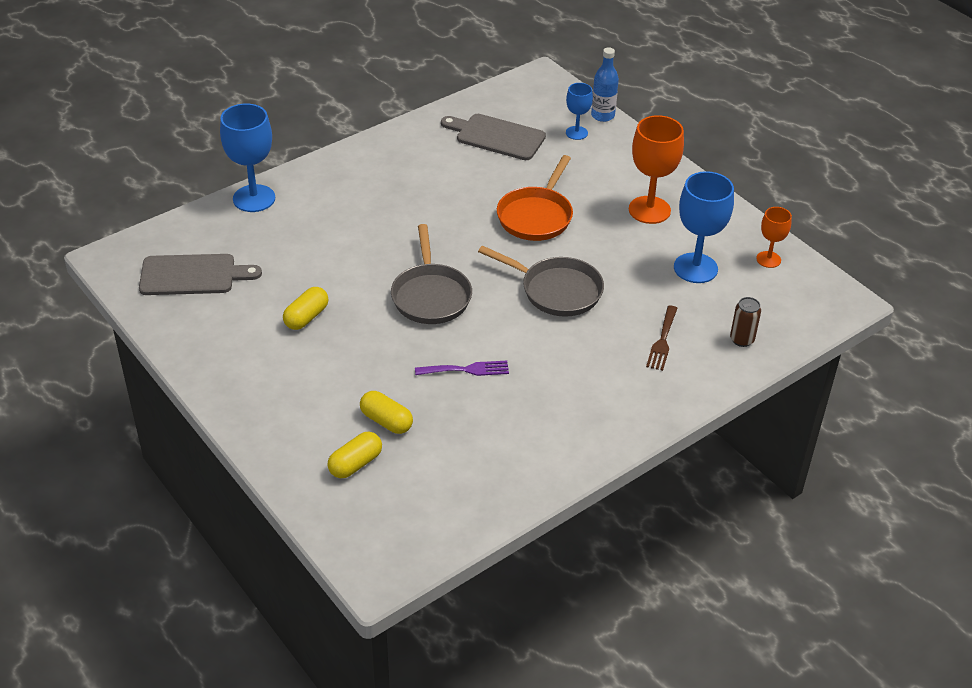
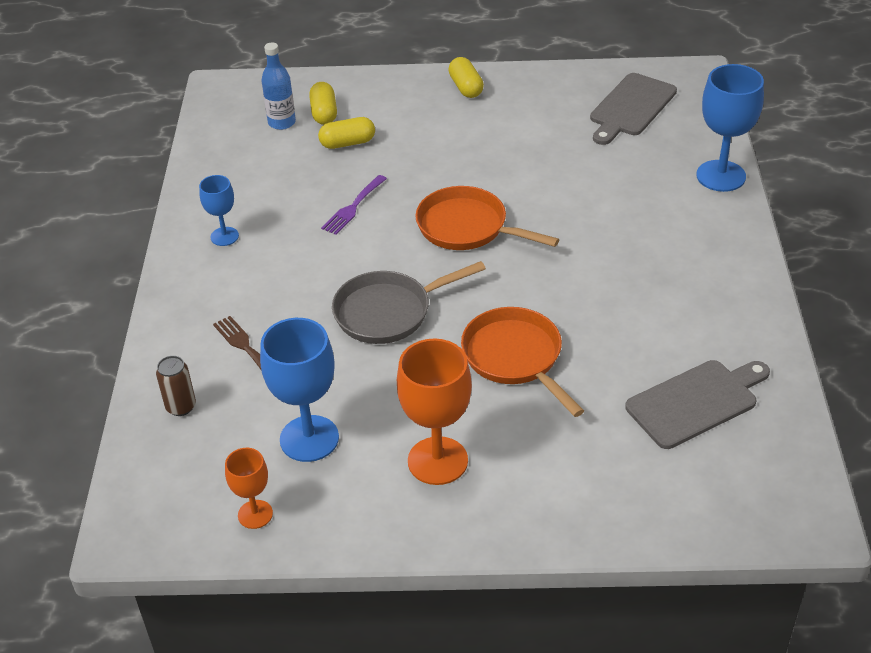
camera: 130 degrees right, 0 degrees up
yellow capsule [283,287,329,330] -> yellow capsule moved to [448,57,484,98]
grey pan [391,224,472,324] -> orange pan [415,186,559,250]
blue goblet [566,83,593,140] -> blue goblet moved to [199,175,239,246]
blue bottle [591,47,619,122] -> blue bottle moved to [261,42,296,130]

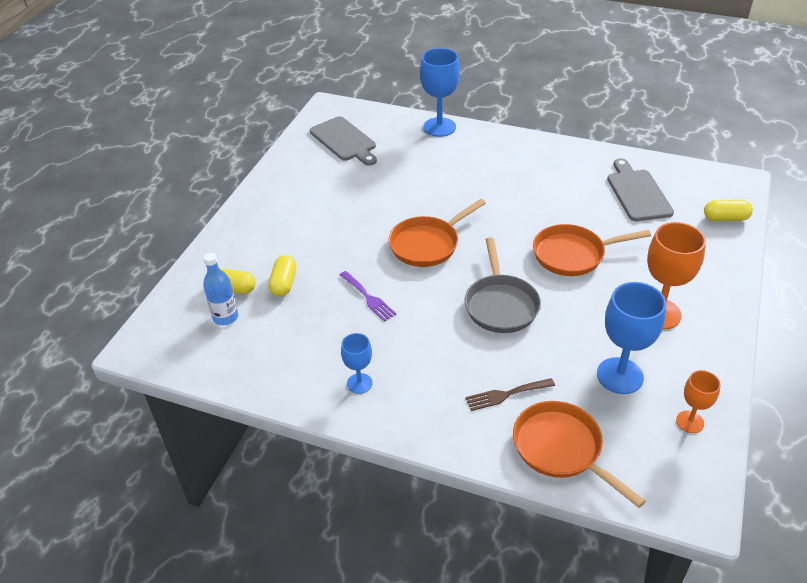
camera: 70 degrees left, 0 degrees up
brown can [156,356,196,416] -> orange pan [513,401,646,508]
yellow capsule [448,57,484,98] -> yellow capsule moved to [704,200,753,221]

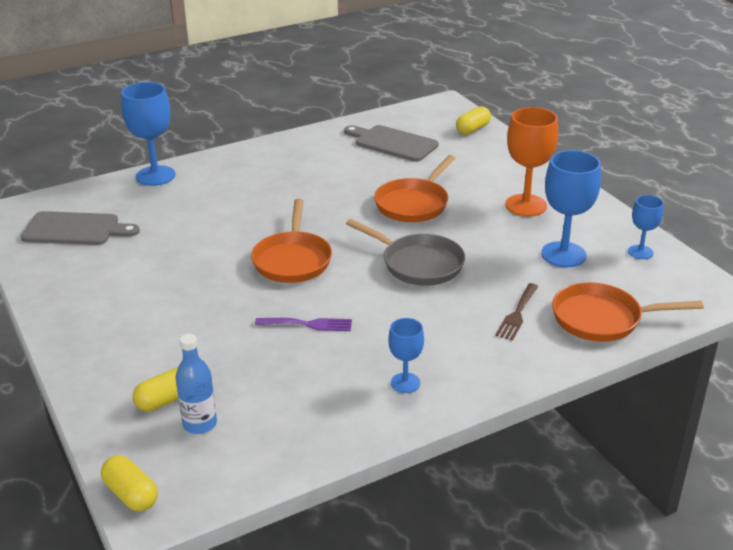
camera: 50 degrees left, 10 degrees down
yellow capsule [269,255,296,297] -> yellow capsule moved to [101,455,158,512]
orange goblet [676,370,721,433] -> blue goblet [628,195,664,259]

